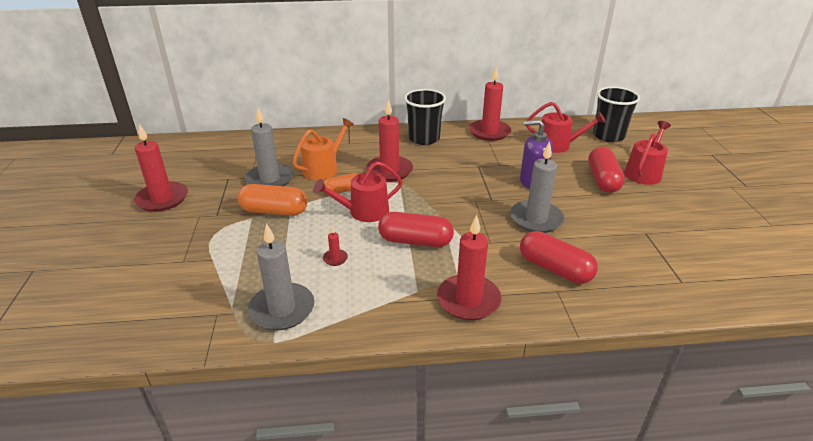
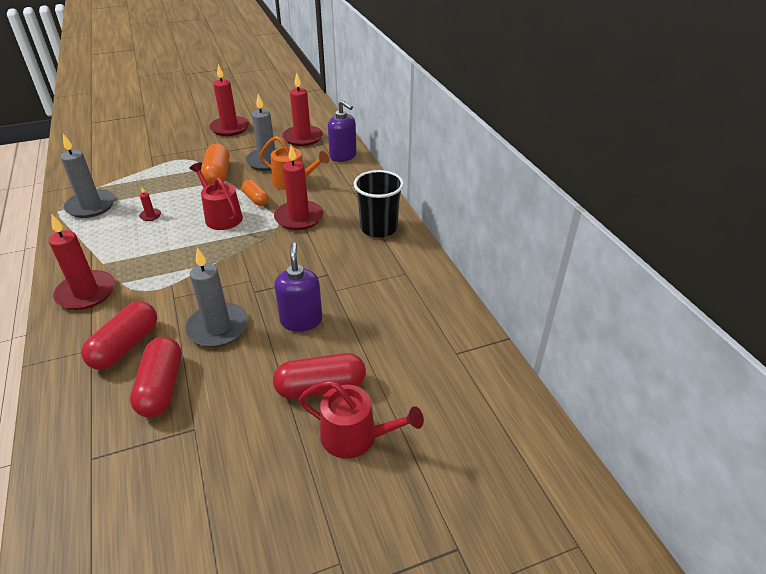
camera: 75 degrees right, 5 degrees up
red capsule [378,212,454,247] -> red capsule moved to [130,337,182,418]
red candle [469,67,511,141] -> red candle moved to [282,73,323,146]
red watering can [526,102,606,153] -> none
black cup [593,87,640,142] -> none
none -> purple soap dispenser [328,100,357,162]

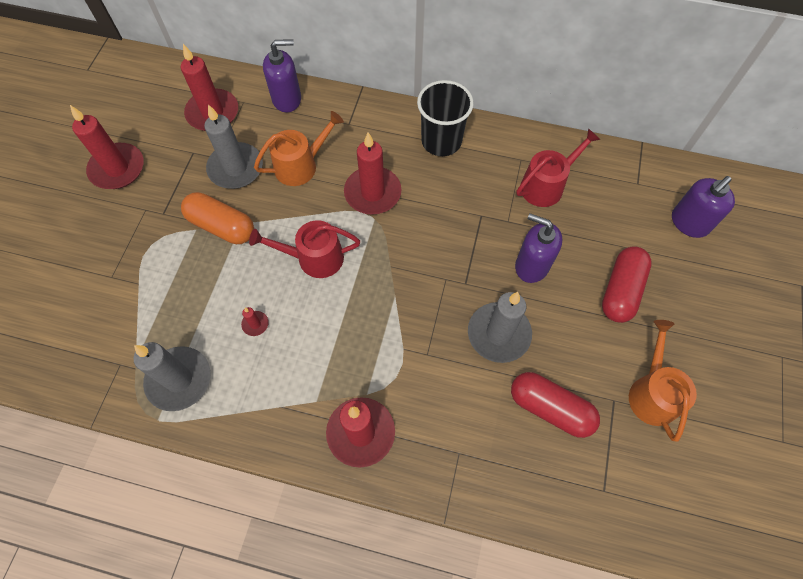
camera: 55 degrees left, 25 degrees up
red capsule [81,301,157,370] -> none
orange capsule [242,180,269,206] -> none
red watering can [299,380,424,459] -> red watering can moved to [516,128,601,207]
none -> orange watering can [629,320,697,441]
none -> purple soap dispenser [672,176,735,238]

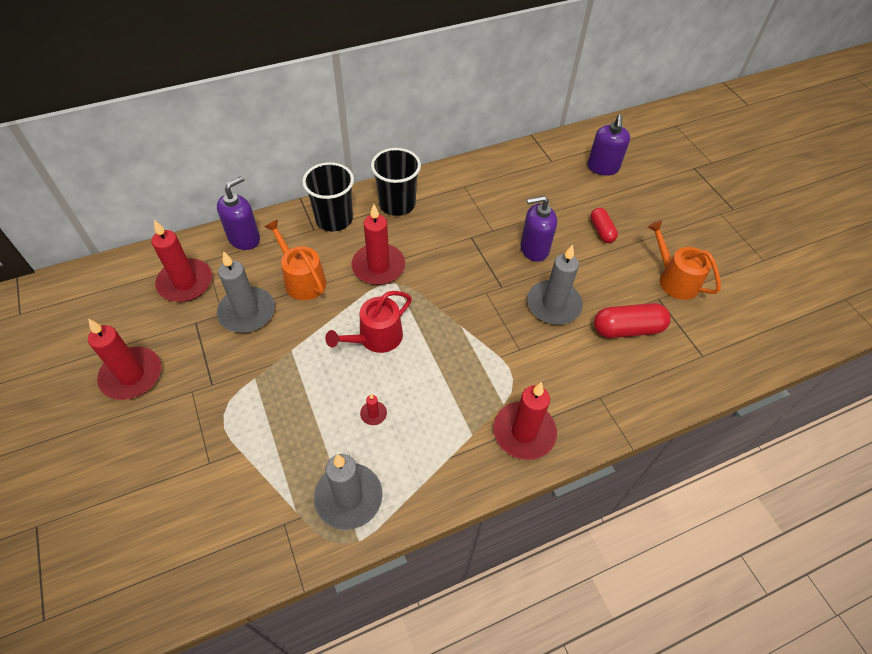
camera: 40 degrees left, 10 degrees down
orange capsule [181,192,254,244] -> none
orange watering can [254,111,344,186] -> orange watering can turned 60 degrees counterclockwise [264,220,326,300]
red watering can [516,128,601,207] -> none
red capsule [602,246,652,323] -> red capsule [590,208,618,243], size x0.62
none -> black cup [302,162,354,231]

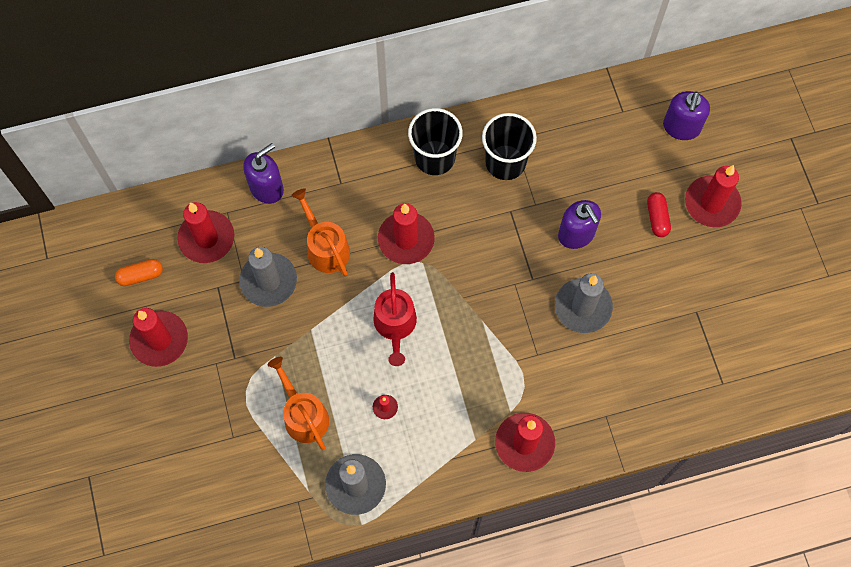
camera: 10 degrees right, 15 degrees up
black cup [302,162,354,231] -> black cup moved to [482,113,537,180]
red watering can [325,291,412,353] -> red watering can turned 60 degrees counterclockwise [373,272,417,366]
purple soap dispenser [520,196,557,262] -> purple soap dispenser turned 120 degrees counterclockwise [558,200,601,249]
red capsule [594,303,671,338] -> none
orange watering can [648,221,721,300] -> orange watering can moved to [268,357,329,450]
none -> orange capsule [115,259,163,286]
none -> red candle [685,165,742,227]

